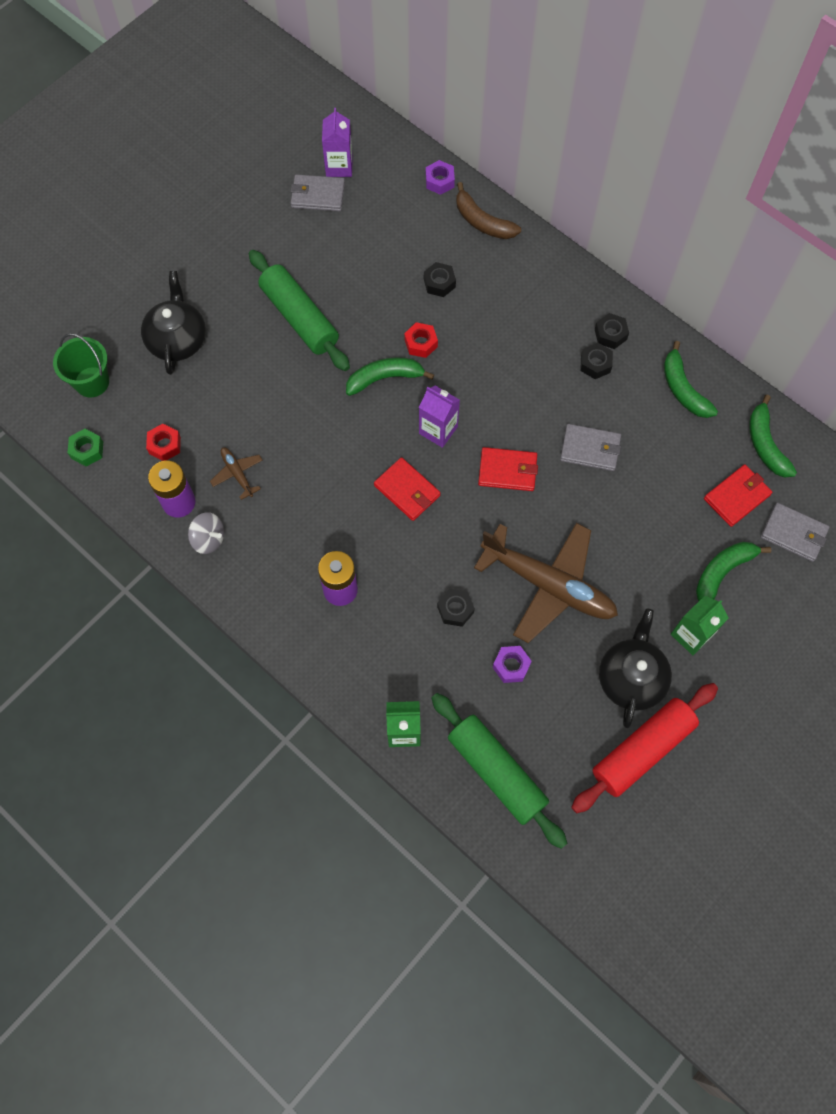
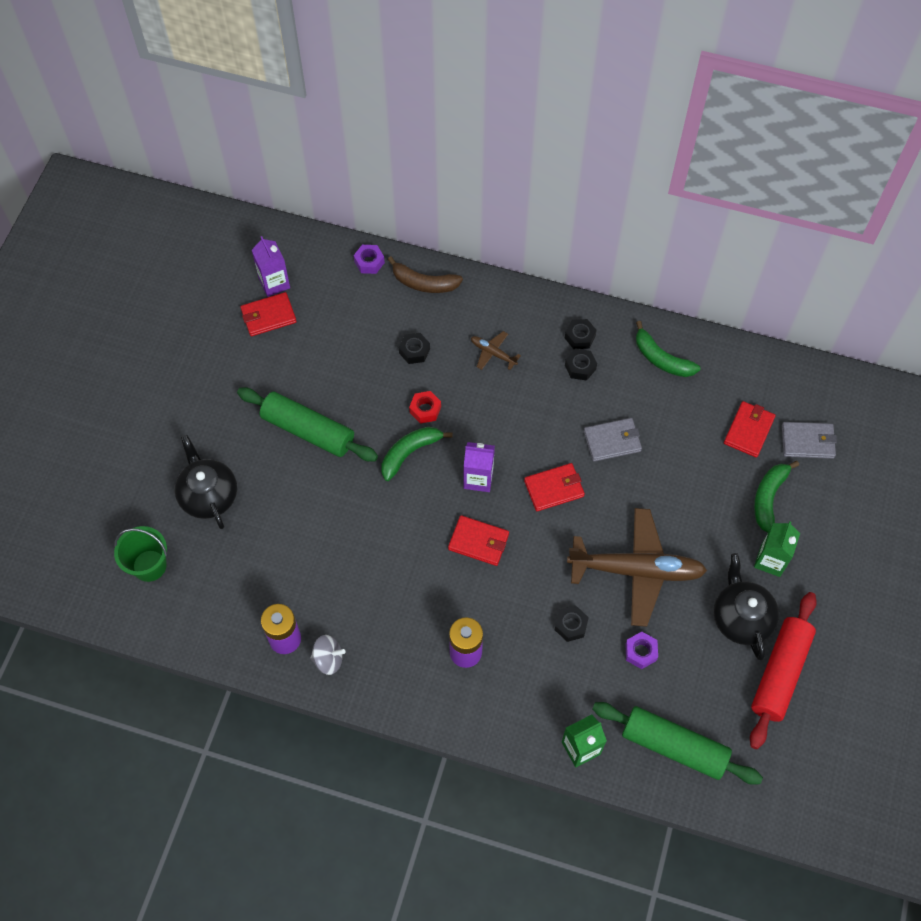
camera: 25 degrees left, 5 degrees down
green nut [68,429,103,467] -> none
red nut [146,424,181,461] -> none
brown plane [210,447,262,500] -> brown plane moved to [471,331,521,370]
grey wallet [291,174,345,212] -> red wallet [240,292,297,336]
green banana [749,395,797,477] -> none

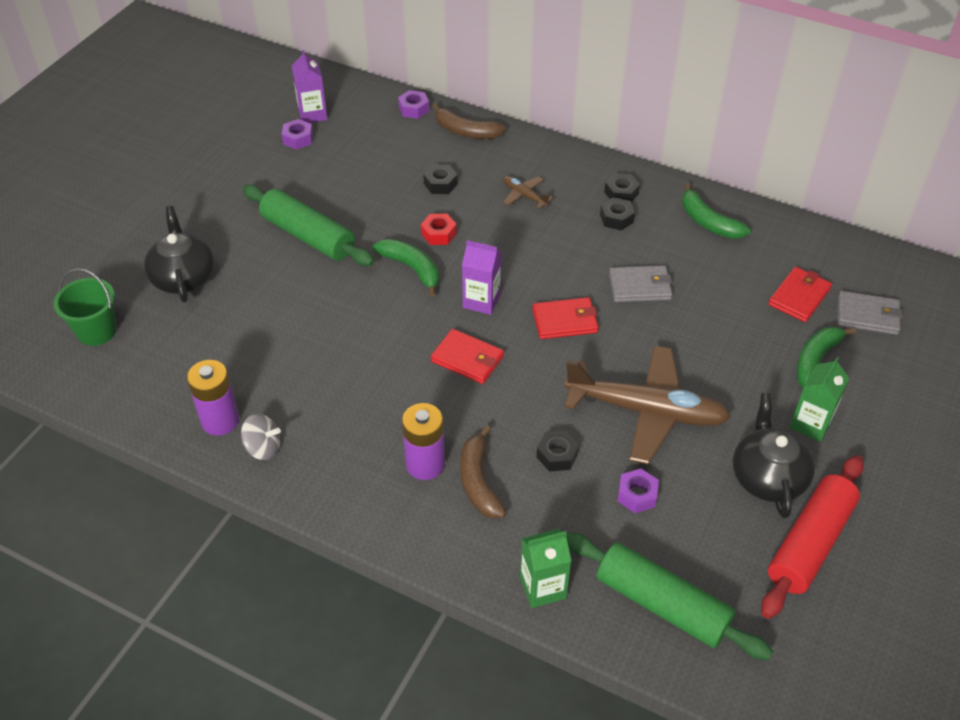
camera: 10 degrees right, 15 degrees down
red wallet [240,292,297,336] -> purple nut [282,119,313,150]
green banana [382,427,452,481] -> green banana turned 75 degrees clockwise [373,239,439,297]
none -> brown banana [460,425,506,518]

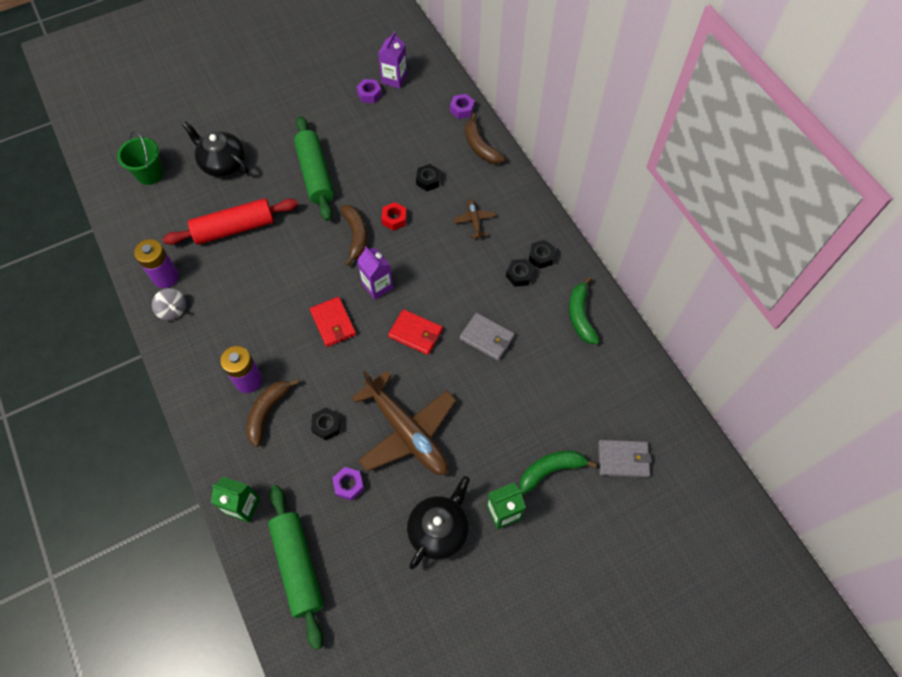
camera: 35 degrees right, 15 degrees up
black teapot [144,206,214,302] -> black teapot turned 75 degrees counterclockwise [182,121,249,177]
green banana [373,239,439,297] -> brown banana [340,205,368,266]
red rolling pin [761,455,864,619] -> red rolling pin moved to [163,198,298,245]
red wallet [768,267,832,322] -> none
grey wallet [838,291,903,335] -> grey wallet turned 45 degrees counterclockwise [598,440,651,477]

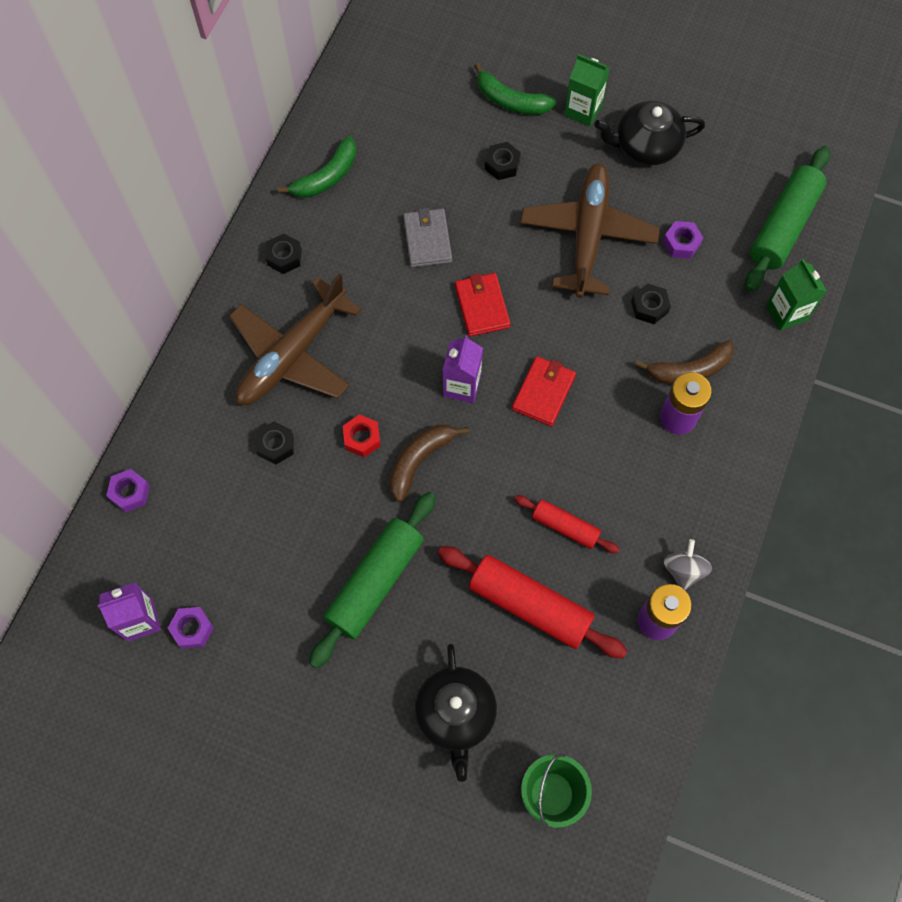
camera: 130 degrees left, 5 degrees up
brown plane [453,199,496,239] -> brown plane [229,273,362,405], size x2.33
brown banana [465,113,505,164] -> none
black nut [506,259,535,287] -> black nut moved to [485,142,521,180]
grey wallet [598,440,651,477] -> none
none -> red rolling pin [514,495,619,553]

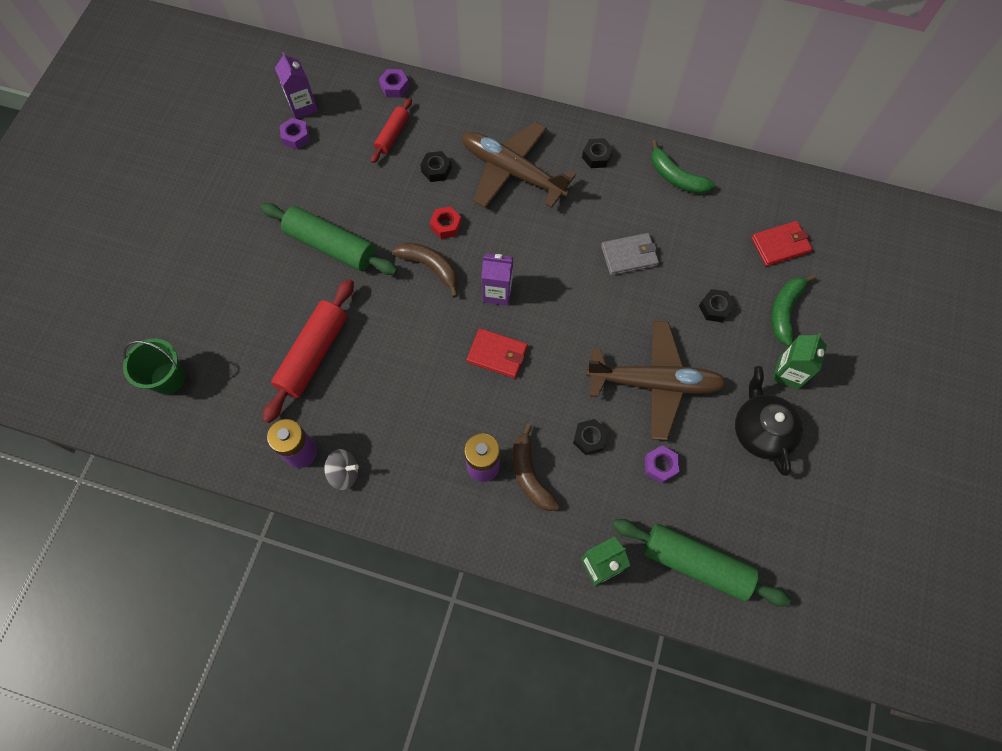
camera: 85 degrees right, 0 degrees up
black teapot [414,644,497,782] -> none
red wallet [455,273,511,336] -> red wallet moved to [751,221,812,266]
red rolling pin [514,495,619,553] -> red rolling pin moved to [371,98,412,163]

